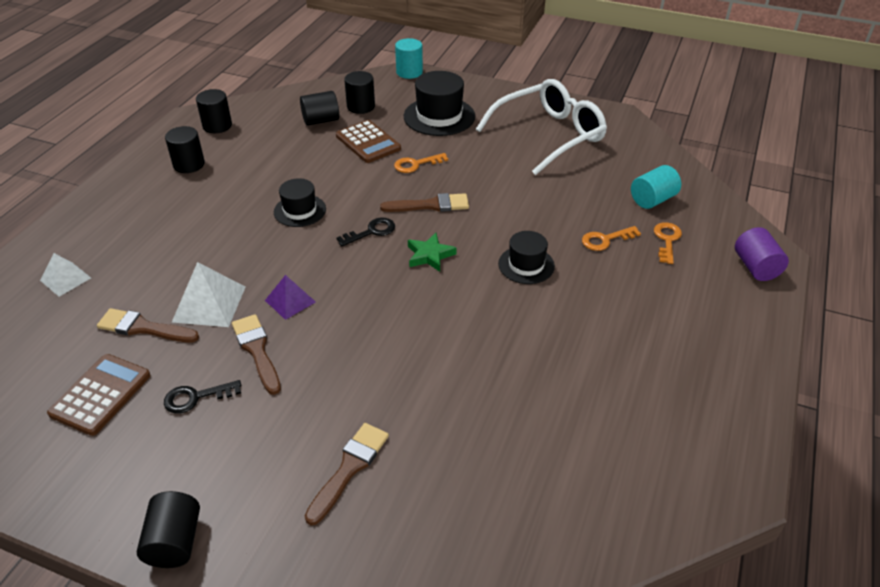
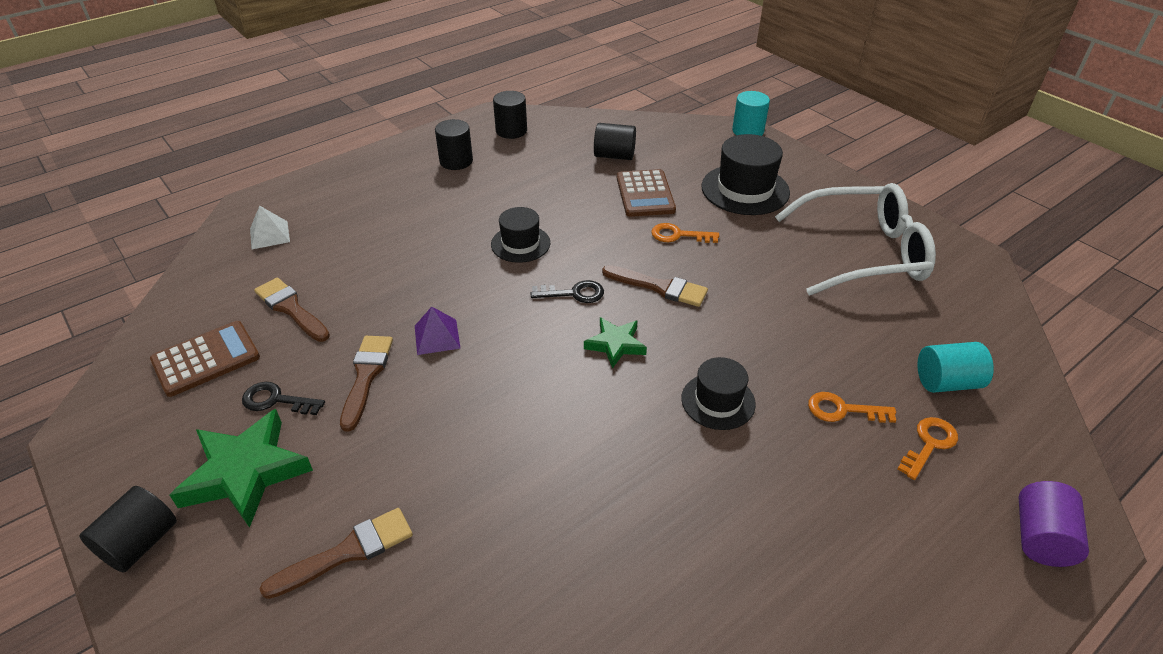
camera: 30 degrees right, 0 degrees up
white pyramid [171,262,245,327] -> none
black cylinder [344,71,375,114] -> none
none -> green star [170,409,313,528]

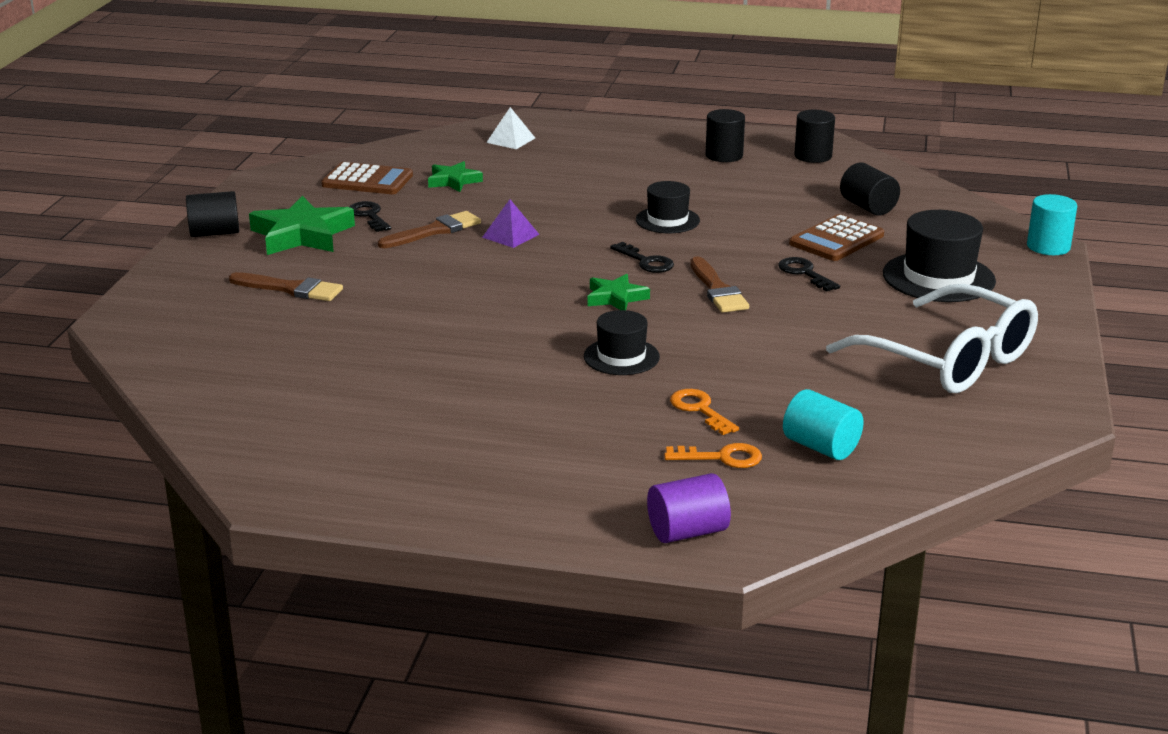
camera: 50 degrees right, 15 degrees down
brown brush [254,277,330,342] -> green star [428,161,483,192]
orange key [651,223,719,243] -> black key [778,257,840,292]

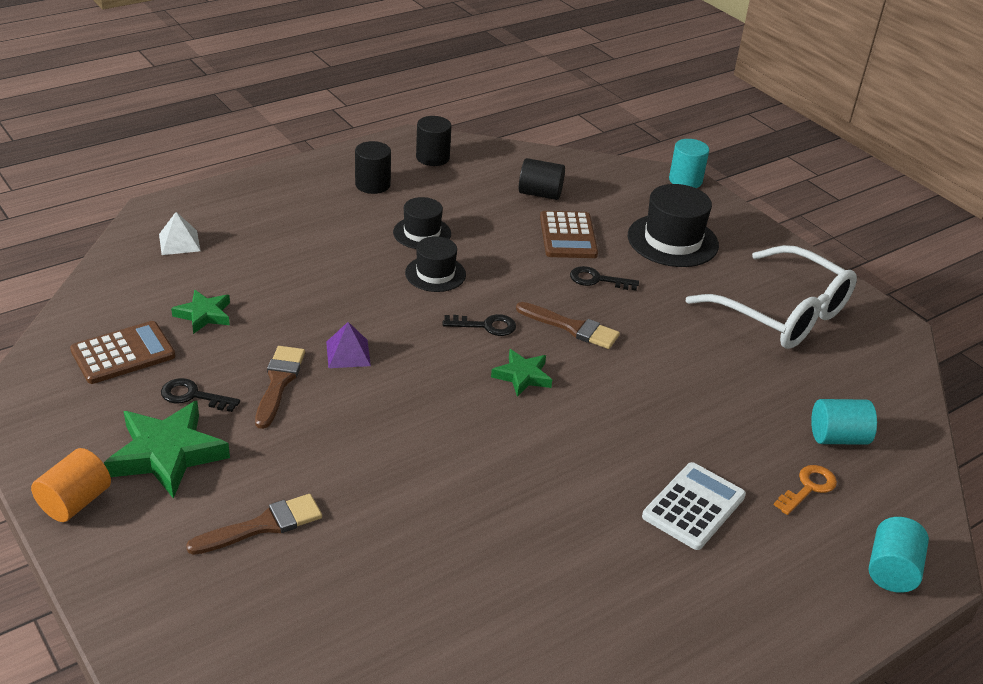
camera: 50 degrees left, 10 degrees up
black cylinder [186,191,239,237] -> orange cylinder [31,448,111,522]
black hat [584,310,660,375] -> black hat moved to [393,197,451,249]
purple cylinder [647,473,731,543] -> turquoise cylinder [869,517,929,593]
orange key [670,389,739,435] -> none
white glasses [826,284,1038,393] -> white glasses turned 45 degrees clockwise [686,245,857,349]
none -> white calculator [642,462,746,550]

